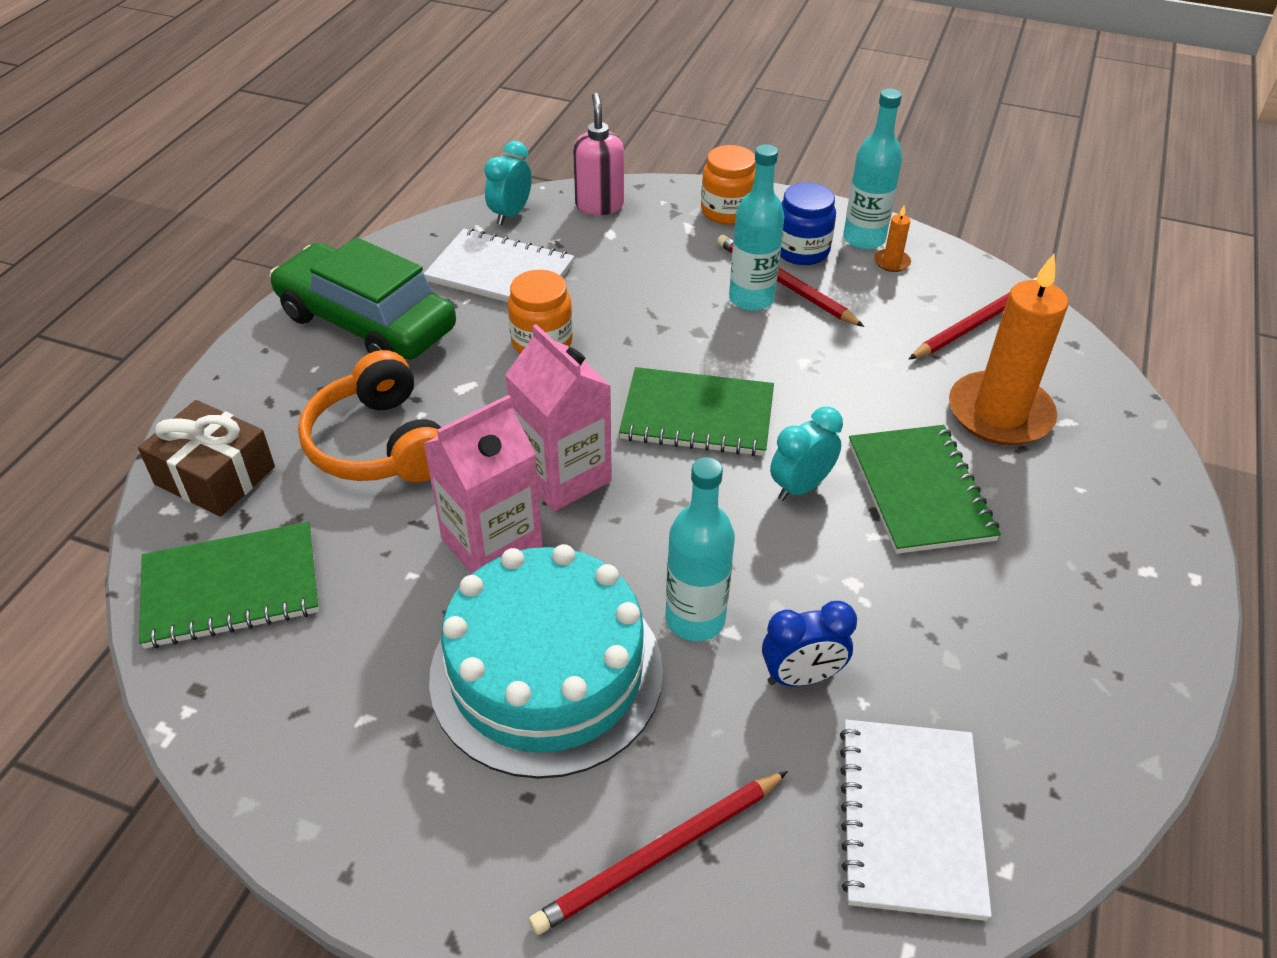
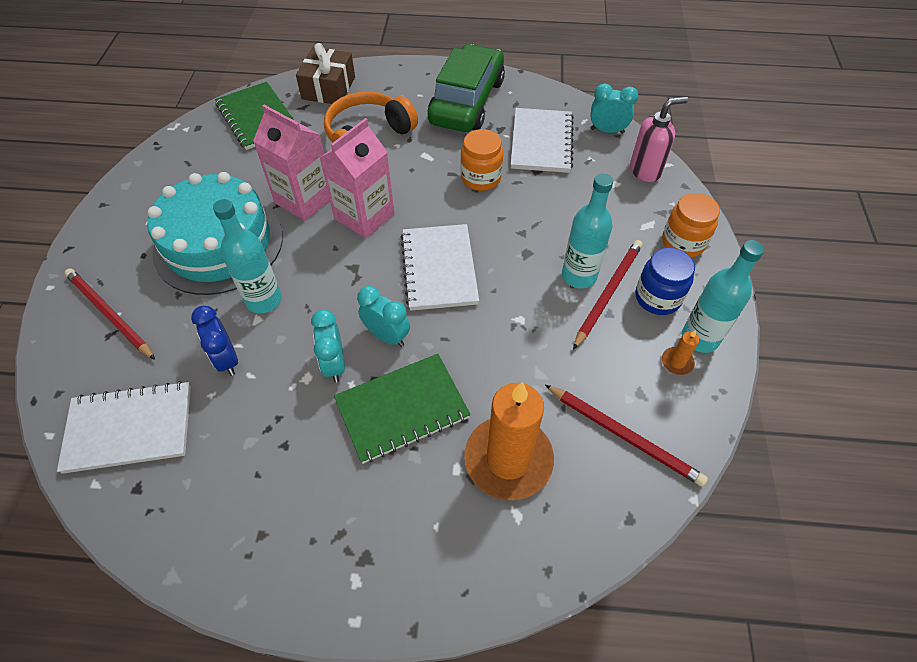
camera: 75 degrees right, 10 degrees up
green notebook [619,367,774,456] -> white notebook [401,224,479,311]
none -> turquoise clock [311,309,345,383]

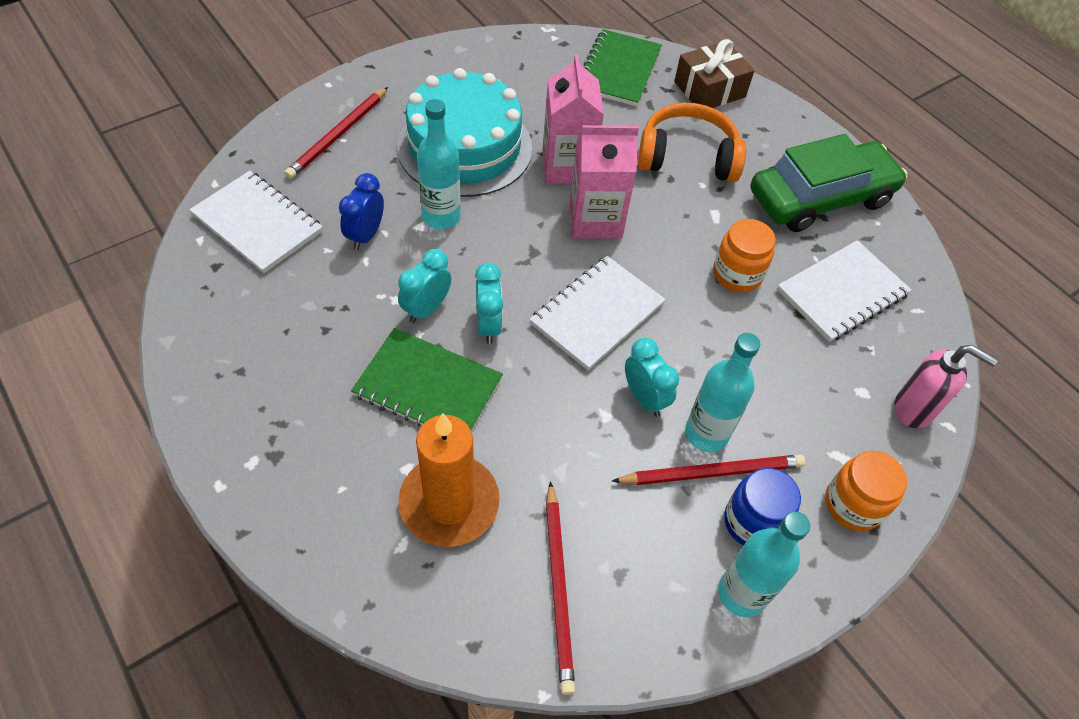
camera: 45 degrees right, 0 degrees up
red pencil [64,268,155,360] -> red pencil turned 150 degrees counterclockwise [284,87,388,179]
turquoise clock [591,84,639,134] -> turquoise clock moved to [625,338,679,417]
orange candle [662,330,700,375] -> none

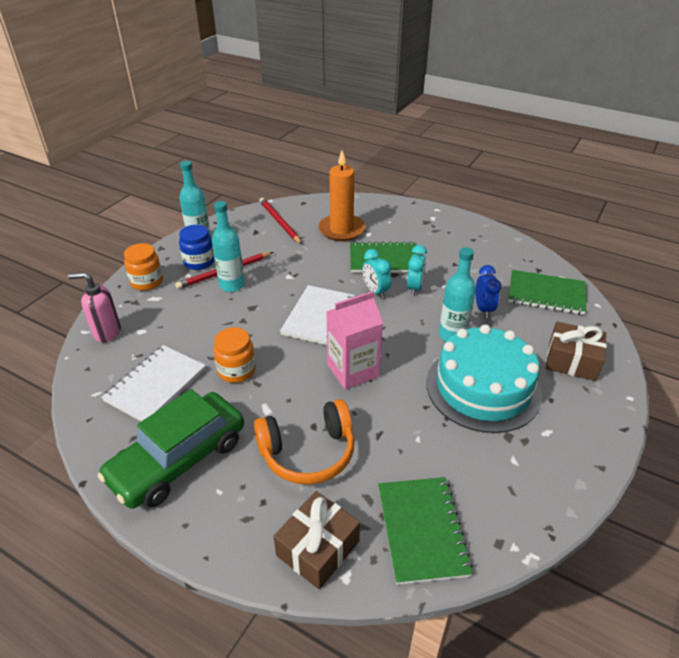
camera: 160 degrees right, 15 degrees down
white notebook [189,171,323,273] -> green notebook [508,270,586,315]
red pencil [284,87,388,179] -> brown gift [546,322,607,381]
pink carton [542,54,604,184] -> none
turquoise clock [625,338,679,417] -> none

